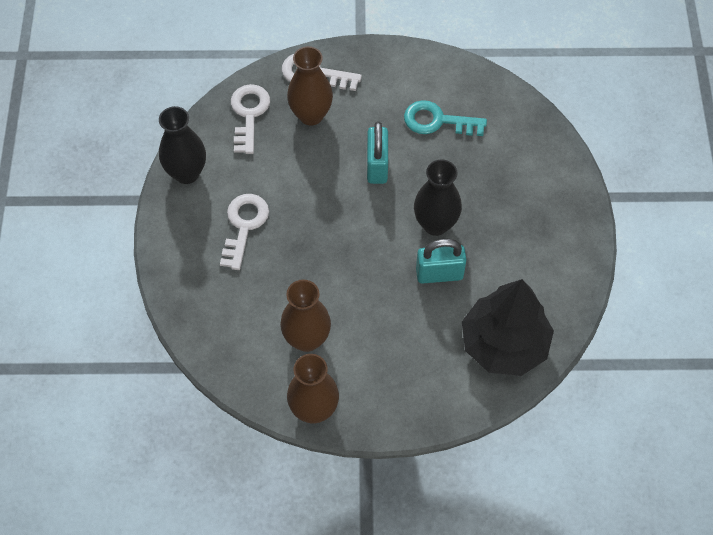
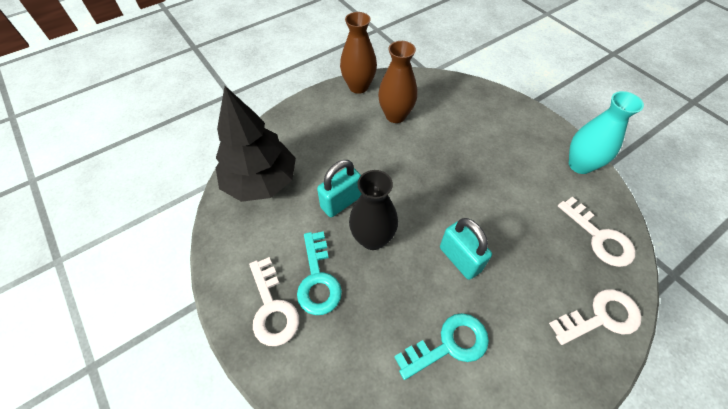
camera: 145 degrees right, 5 degrees down
black vase [159,106,206,184] -> turquoise vase [569,91,644,174]
white key [220,194,269,270] -> white key moved to [249,257,299,346]
brown vase [287,46,333,126] -> none
none -> turquoise key [297,231,342,315]

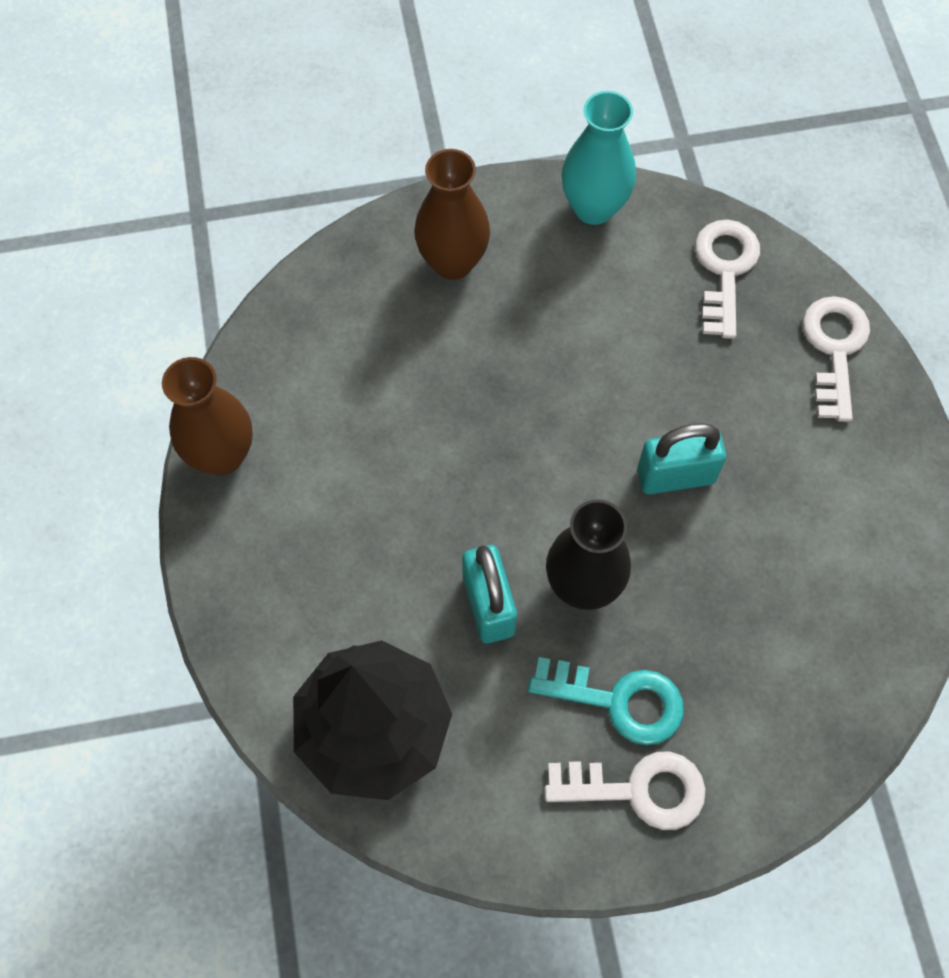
camera: 65 degrees left, 10 degrees up
brown vase [378,41,418,123] -> brown vase moved to [414,149,490,280]
turquoise key [394,313,489,380] -> none
white key [558,197,636,267] -> white key turned 75 degrees counterclockwise [695,220,760,339]

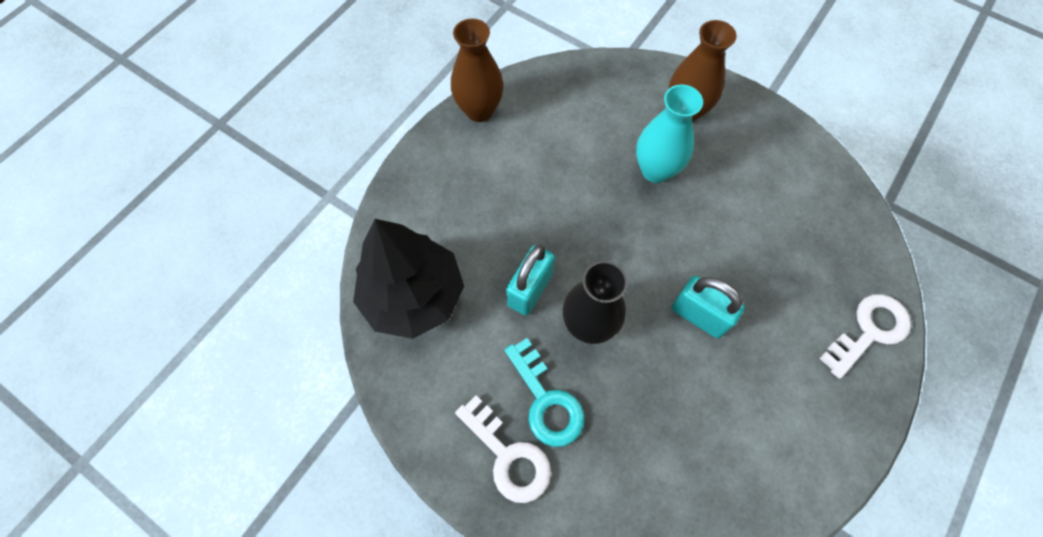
camera: 45 degrees right, 0 degrees up
turquoise vase [561,91,636,225] -> turquoise vase moved to [636,84,703,183]
white key [695,220,760,339] -> none

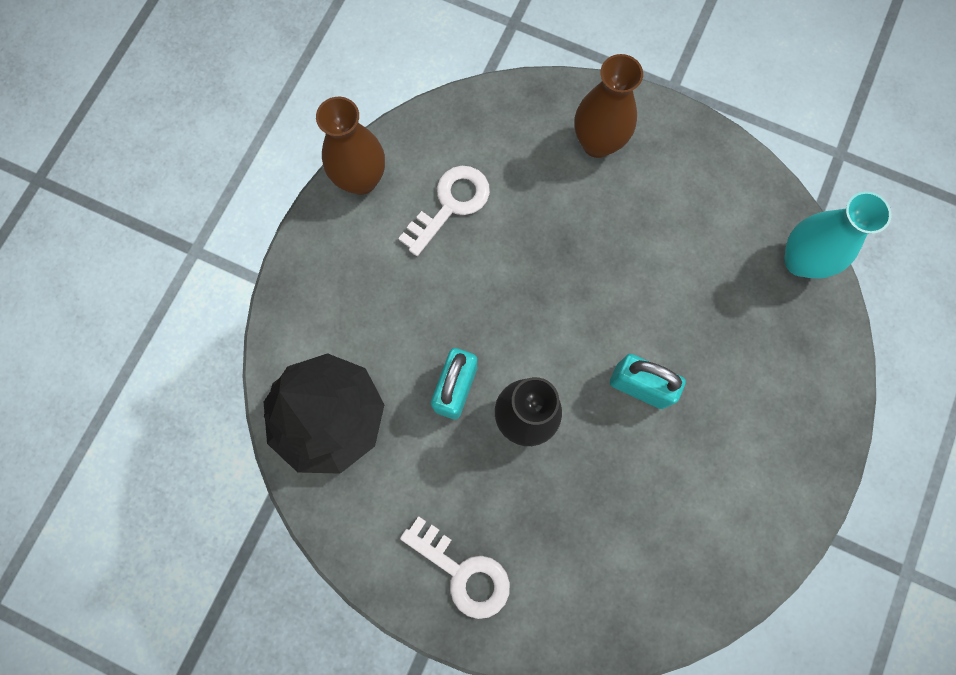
camera: 10 degrees left, 10 degrees up
turquoise key [504,338,585,447] -> none
turquoise vase [636,84,703,183] -> turquoise vase moved to [784,191,891,279]
white key [819,294,911,379] -> white key moved to [398,166,490,256]

